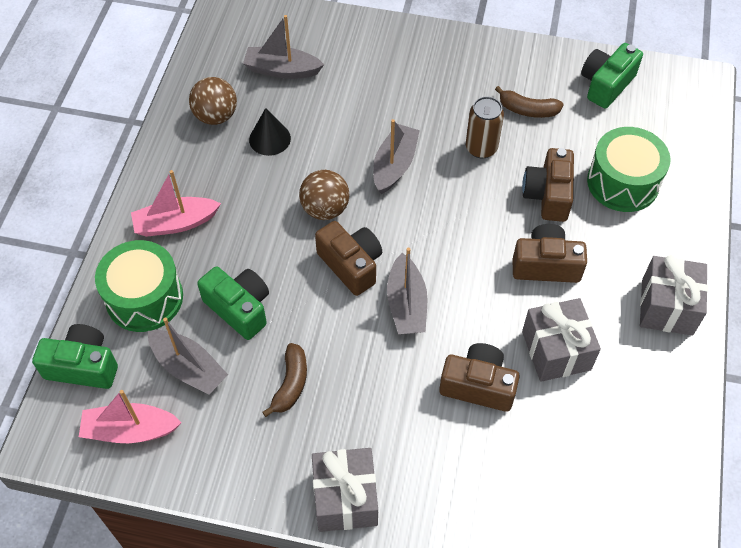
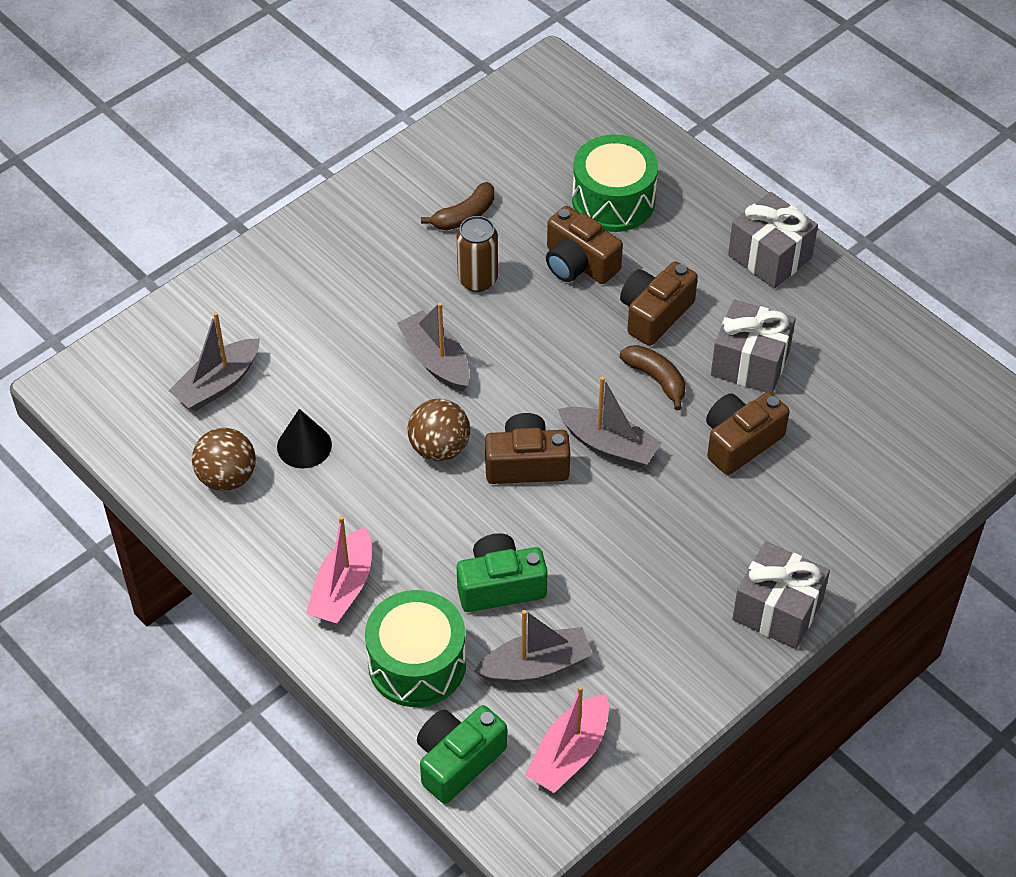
camera: 55 degrees left, 5 degrees down
brown banana [262,343,307,417] -> brown banana moved to [620,345,686,410]
green camera [581,43,643,109] -> none

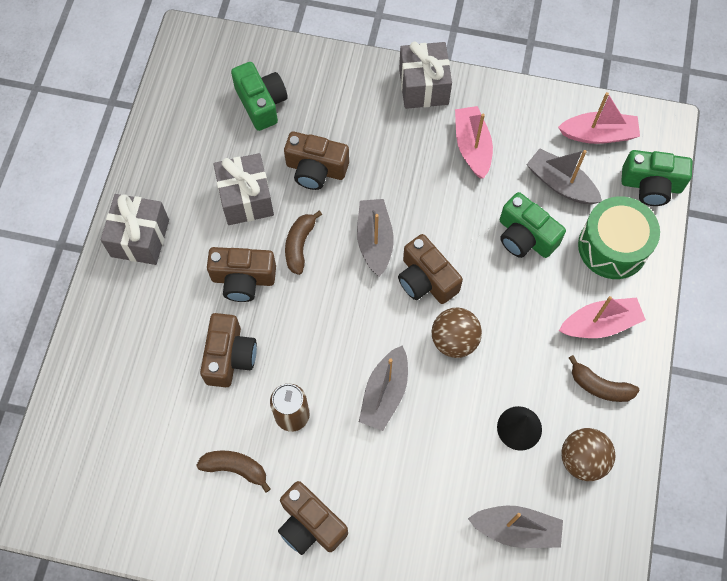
camera: 125 degrees left, 15 degrees up
green drum [572,135,658,232] -> none
none -> green camera [231,62,288,131]
none -> brown camera [278,481,348,555]
none -> pink boat [455,106,493,179]
none -> brown banana [569,355,640,402]

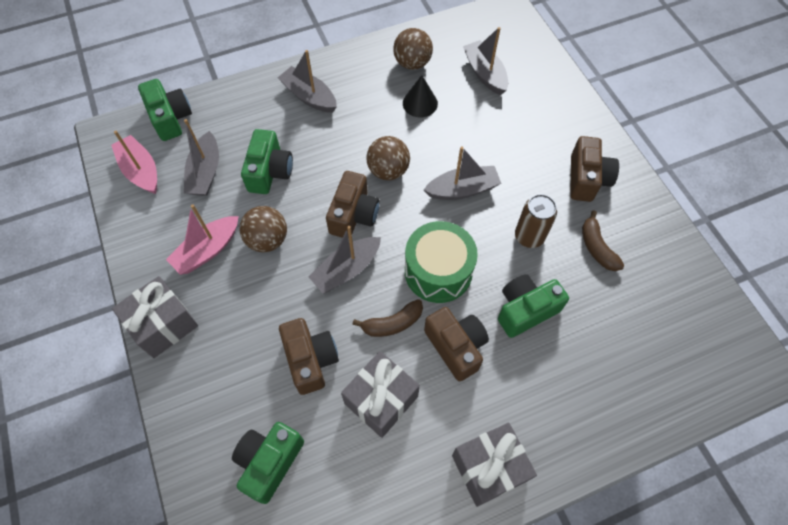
camera: 125 degrees left, 5 degrees down
brown camera [200,313,257,387] -> green camera [498,274,569,338]
pink boat [559,296,646,338] -> grey boat [278,50,337,113]
brown banana [569,355,640,402] -> none
green drum [578,196,660,279] -> green drum moved to [405,221,478,303]
none -> brown ball [240,206,287,252]

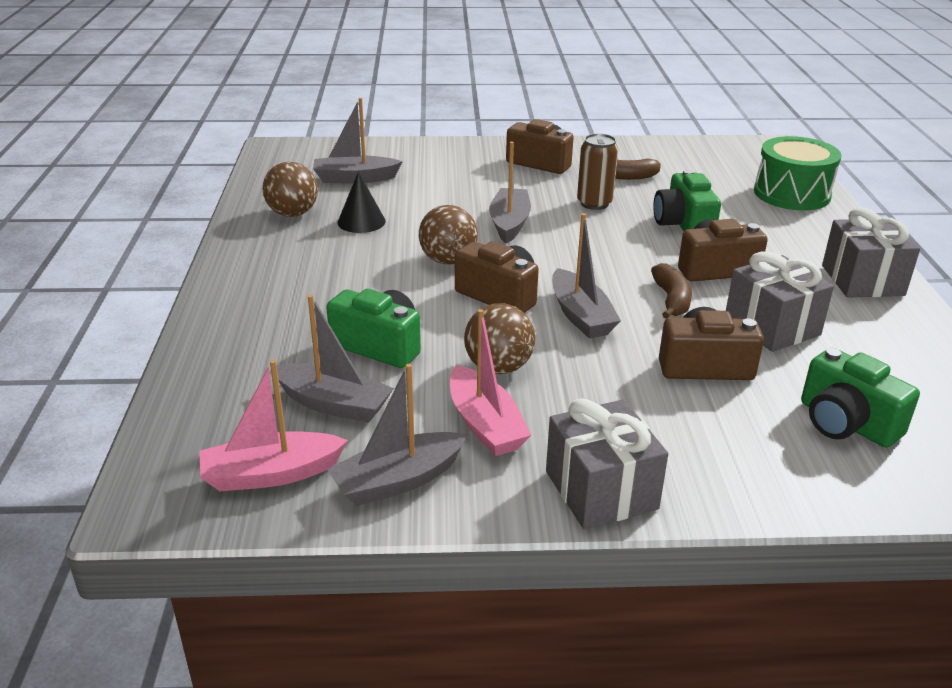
camera: 70 degrees left, 30 degrees down
green camera [138,79,192,141] -> none
grey boat [278,50,337,113] -> grey boat moved to [327,364,467,506]
green drum [405,221,478,303] -> green drum moved to [754,136,841,210]

